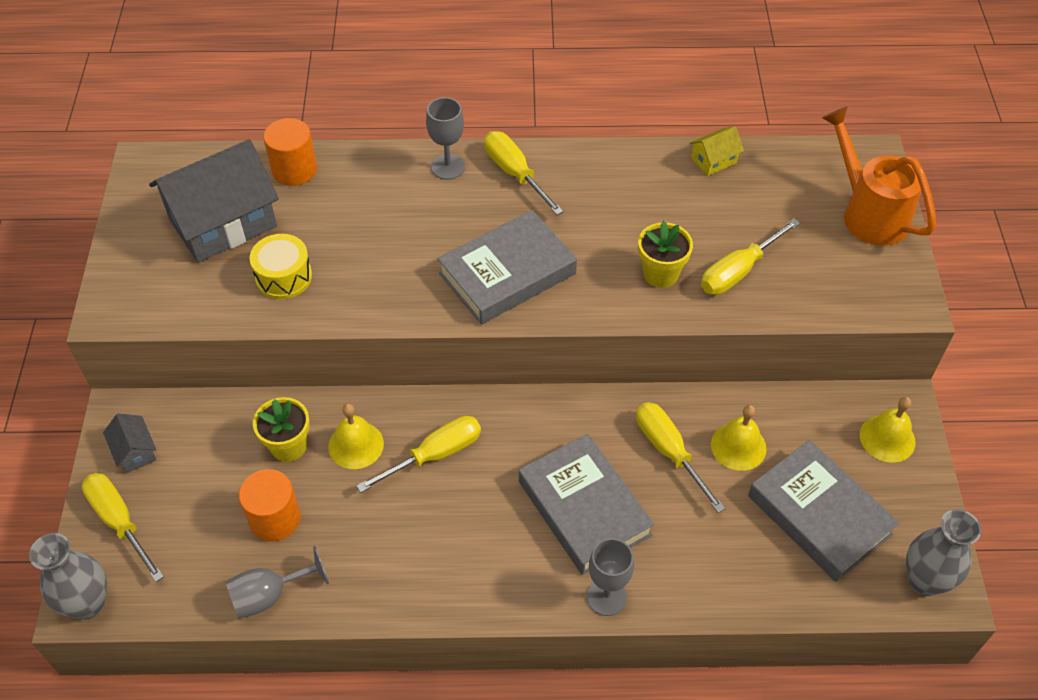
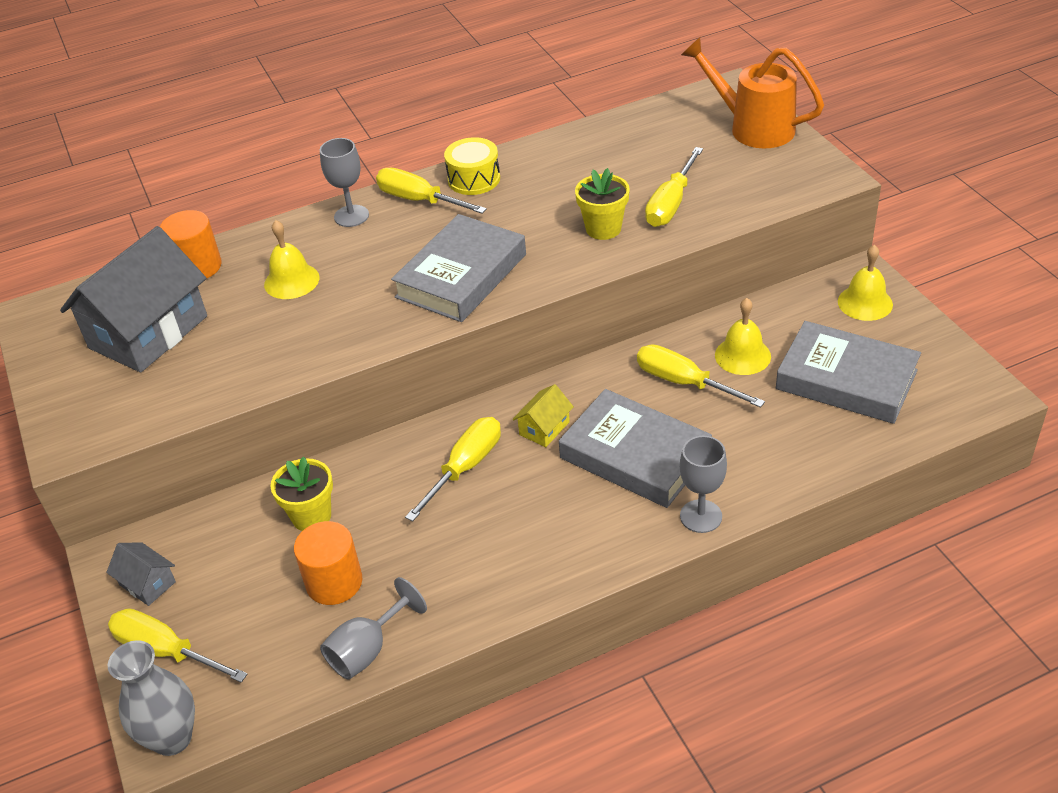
camera: 20 degrees left, 10 degrees down
yellow drum [250,234,312,299] -> yellow drum moved to [444,137,500,195]
yellow bell [328,403,384,469] -> yellow bell moved to [264,220,319,299]
yellow house [689,126,744,176] -> yellow house moved to [513,384,574,447]
grey vase [906,509,981,596] -> none

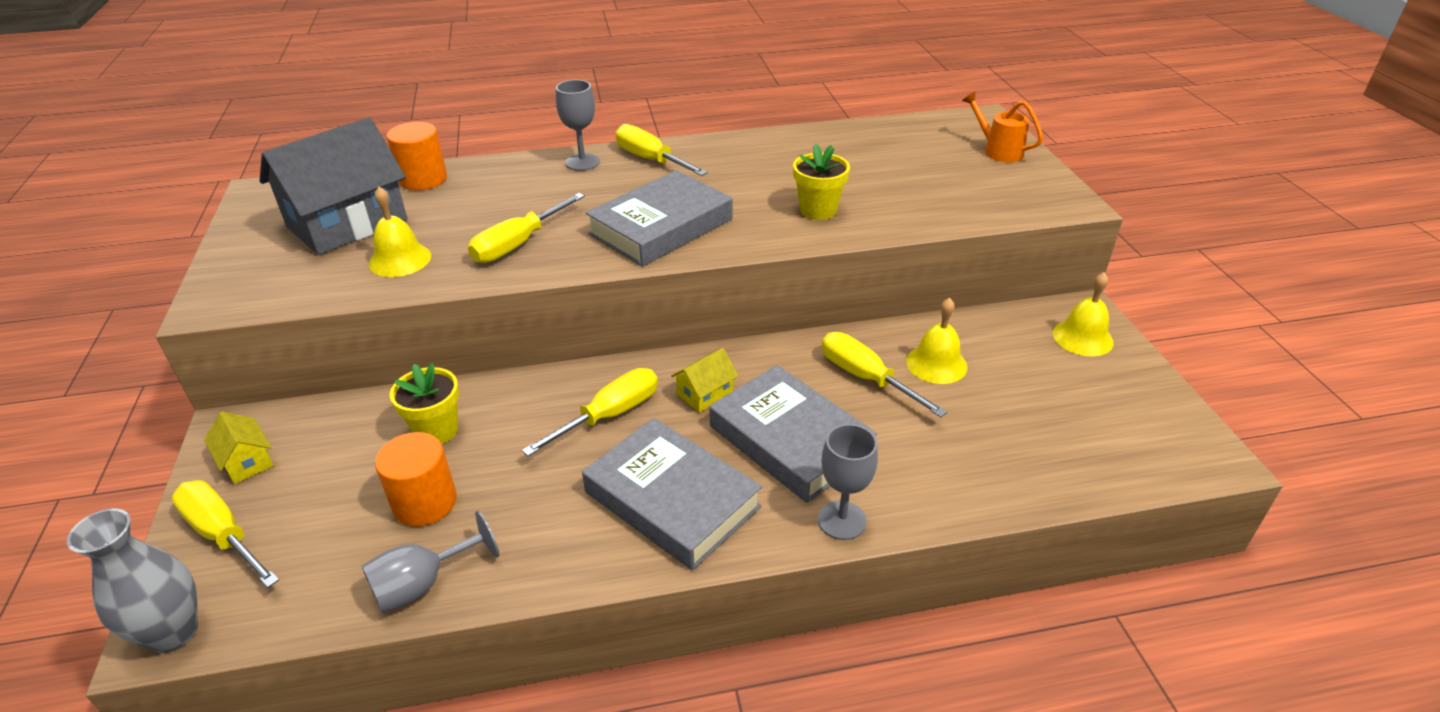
camera: 10 degrees right, 5 degrees down
grey house [106,542,176,606] -> yellow house [204,411,274,484]
yellow bell [264,220,319,299] -> yellow bell moved to [369,187,431,277]
yellow drum [444,137,500,195] -> none
yellow screwdriver [645,147,703,227] -> yellow screwdriver moved to [468,193,585,263]
orange watering can [681,37,824,148] -> orange watering can [962,91,1043,162], size x0.60
grey book [776,321,921,424] -> grey book moved to [582,418,762,570]

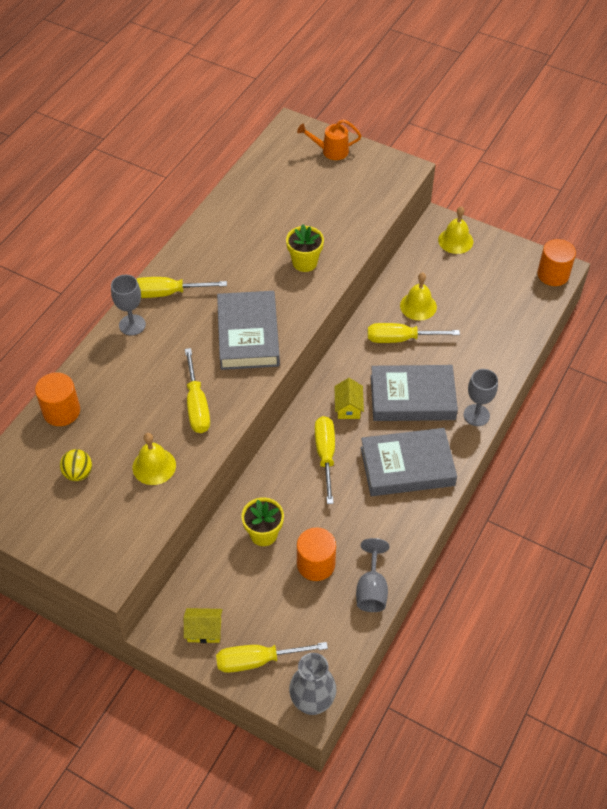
camera: 50 degrees left, 15 degrees up
grey house [260,117,407,255] -> yellow ball [60,449,92,481]
none -> orange cylinder [537,239,576,286]

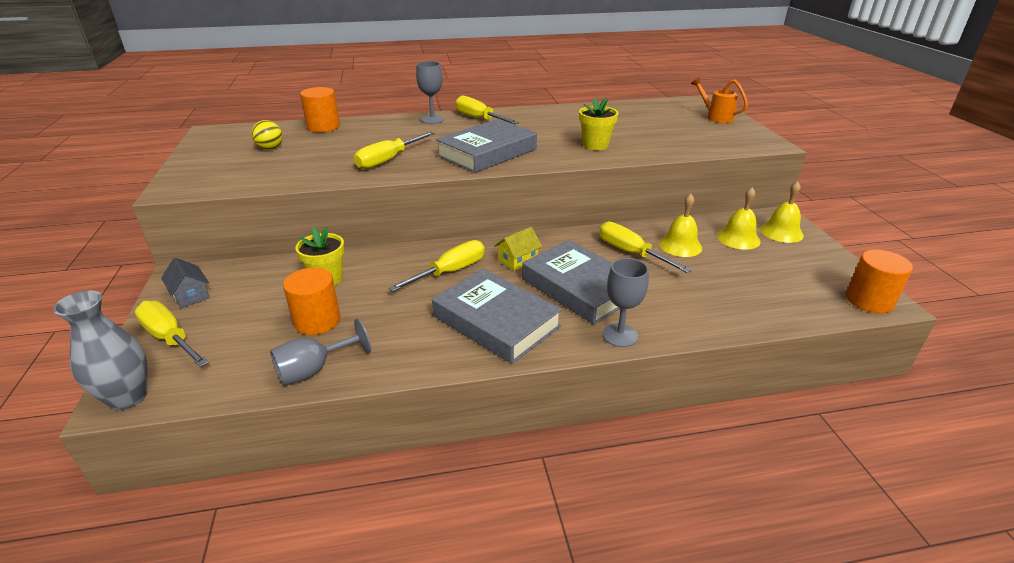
camera: 50 degrees right, 20 degrees down
yellow bell [133,433,176,485] -> yellow bell moved to [717,187,760,250]
yellow house [184,608,223,643] -> grey house [161,258,210,308]

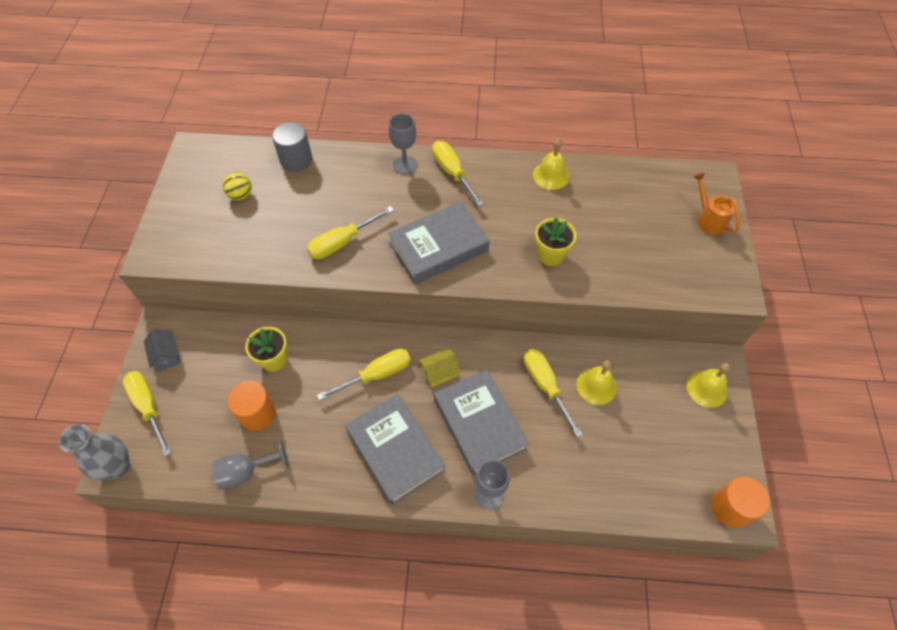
camera: 15 degrees right, 25 degrees up
orange cylinder [300,87,340,132] -> grey cylinder [272,122,312,172]
yellow bell [717,187,760,250] -> yellow bell moved to [533,138,570,190]

